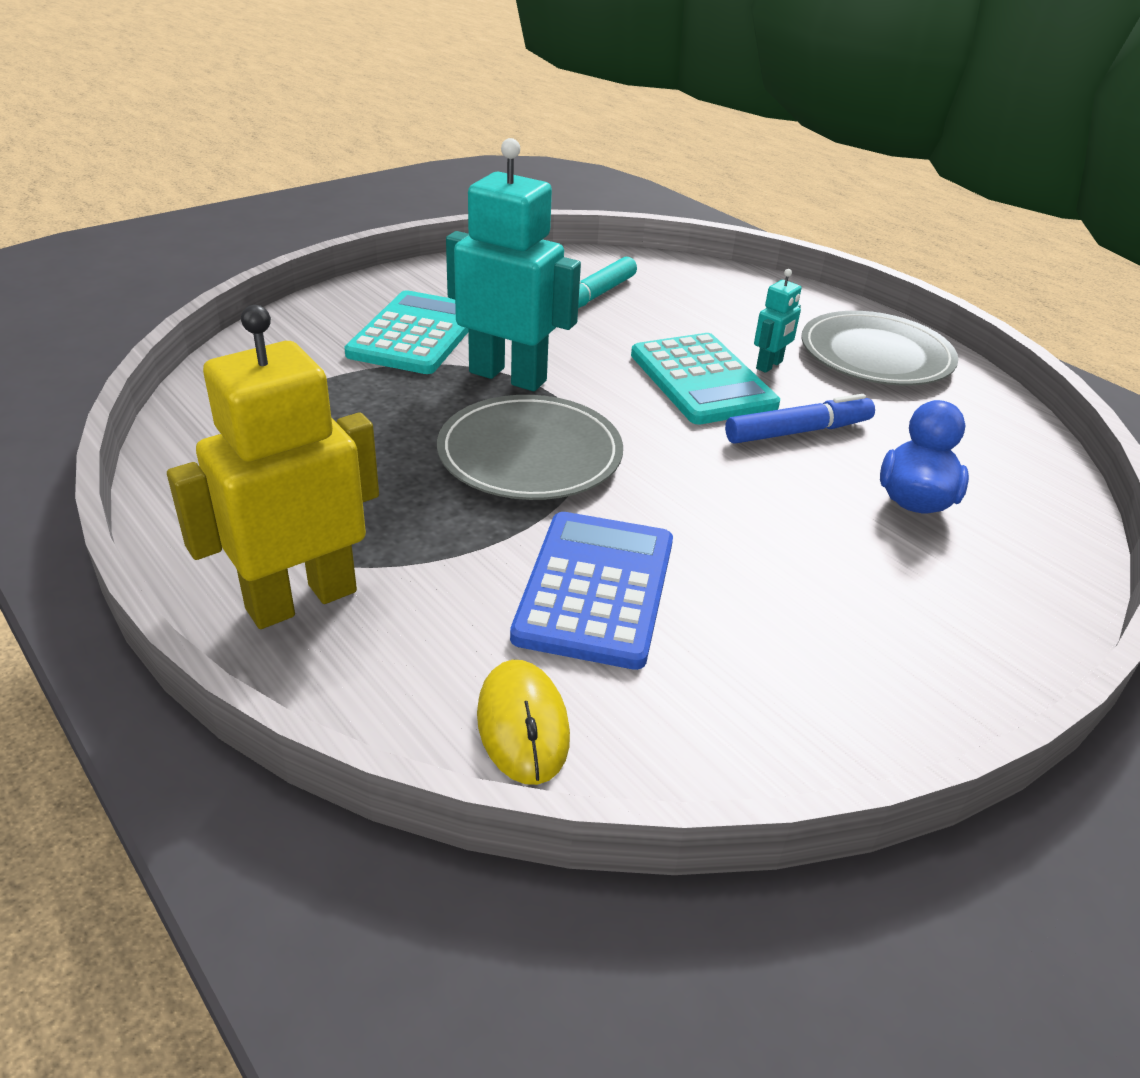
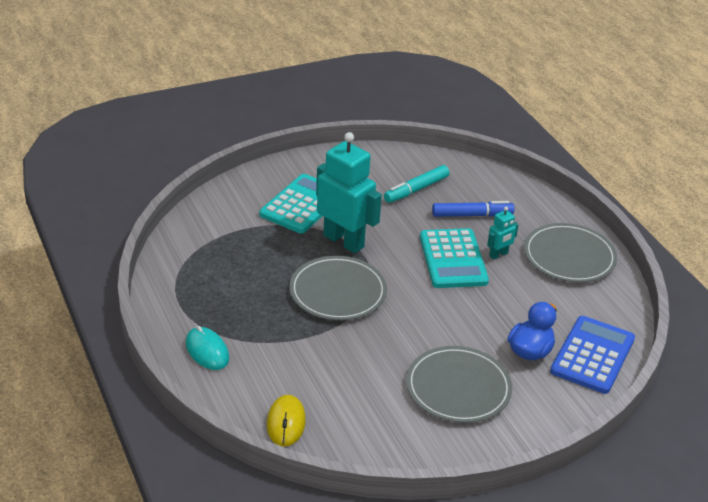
camera: 15 degrees right, 0 degrees up
yellow robot [167,305,379,629] -> turquoise mouse [186,326,229,370]
blue calculator [510,512,673,670] -> blue calculator moved to [550,316,635,394]
blue marker [725,394,875,444] -> blue marker moved to [432,201,514,217]
none -> grey plate [406,346,512,423]

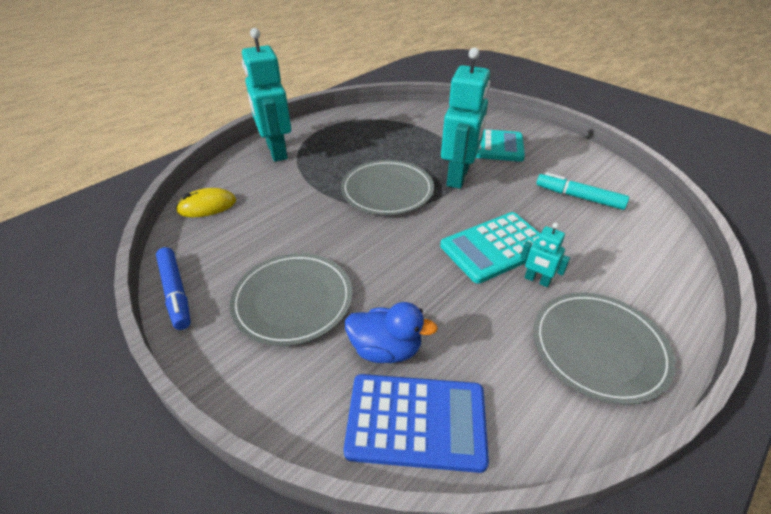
camera: 70 degrees right, 5 degrees up
turquoise mouse [186,326,229,370] -> turquoise robot [242,28,291,162]
blue marker [432,201,514,217] -> blue marker moved to [156,247,191,330]

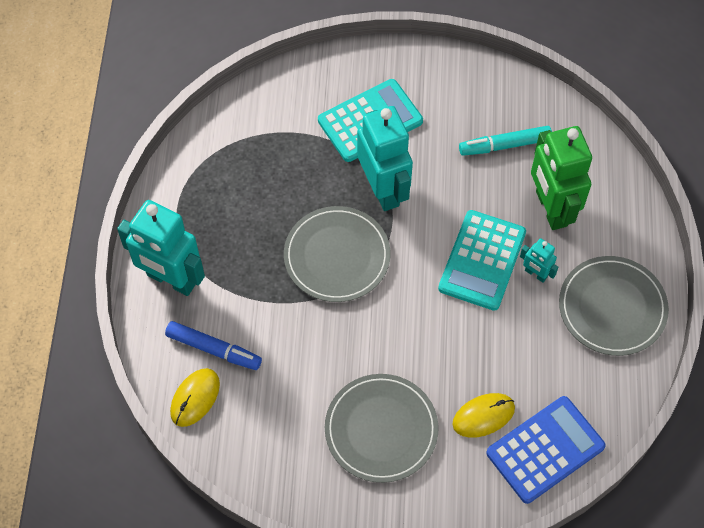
camera: 40 degrees left, 20 degrees up
blue marker [156,247,191,330] -> blue marker moved to [165,321,262,370]
blue duck [345,302,438,363] -> yellow mouse [452,393,515,438]
turquoise robot [520,223,570,287] -> turquoise robot turned 45 degrees clockwise [520,238,558,283]
none -> green robot [531,126,592,230]

